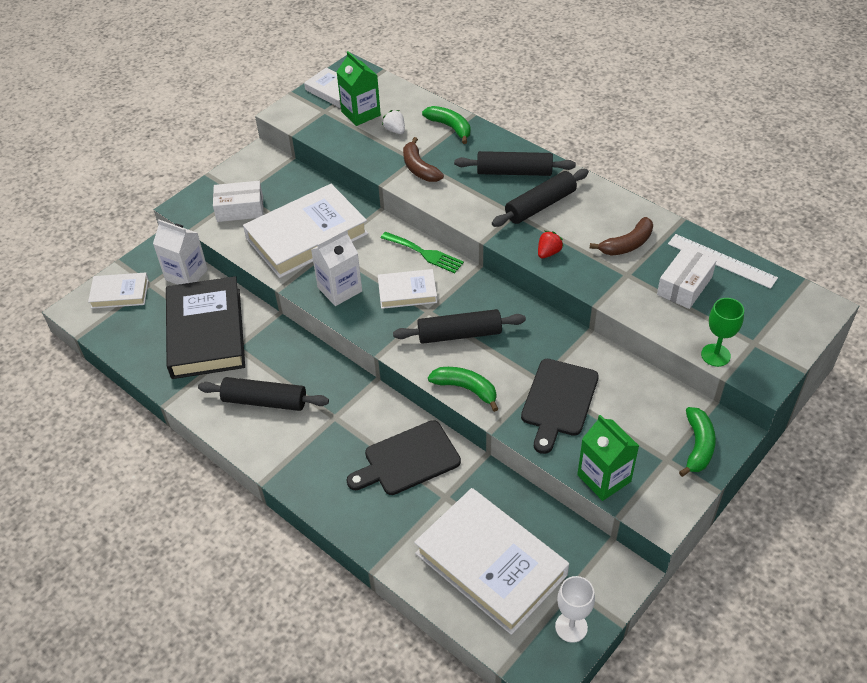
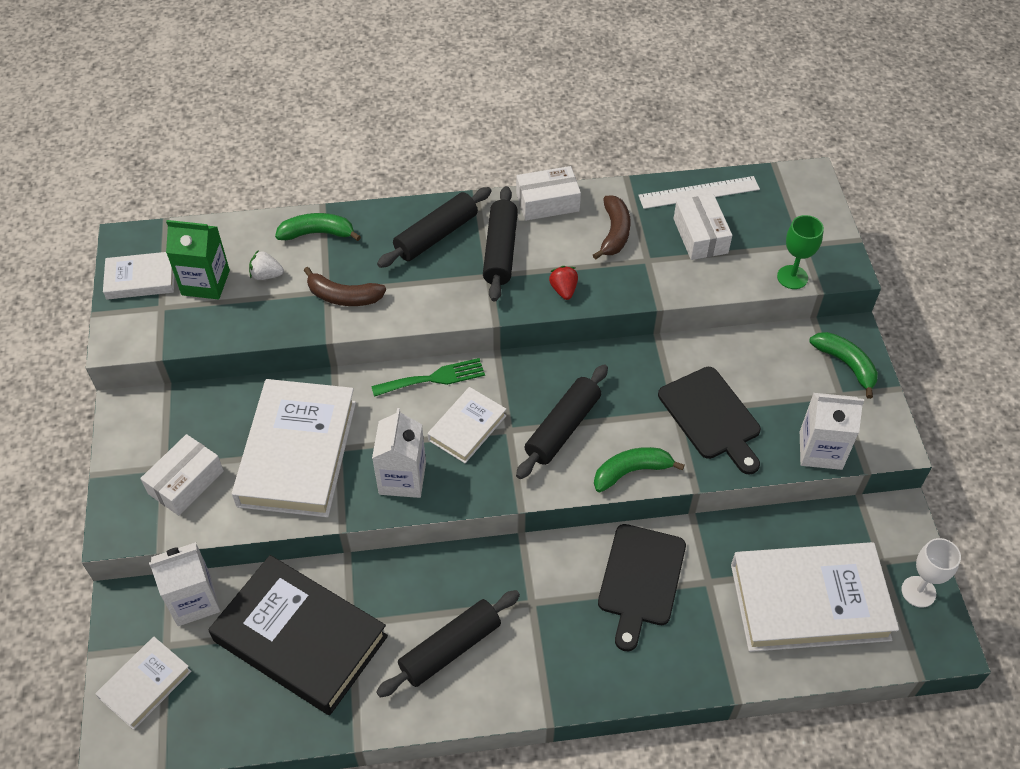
camera: 50 degrees left, 5 degrees up
green carton [577,415,639,501] -> white carton [800,393,864,470]
none -> white box [516,166,581,221]

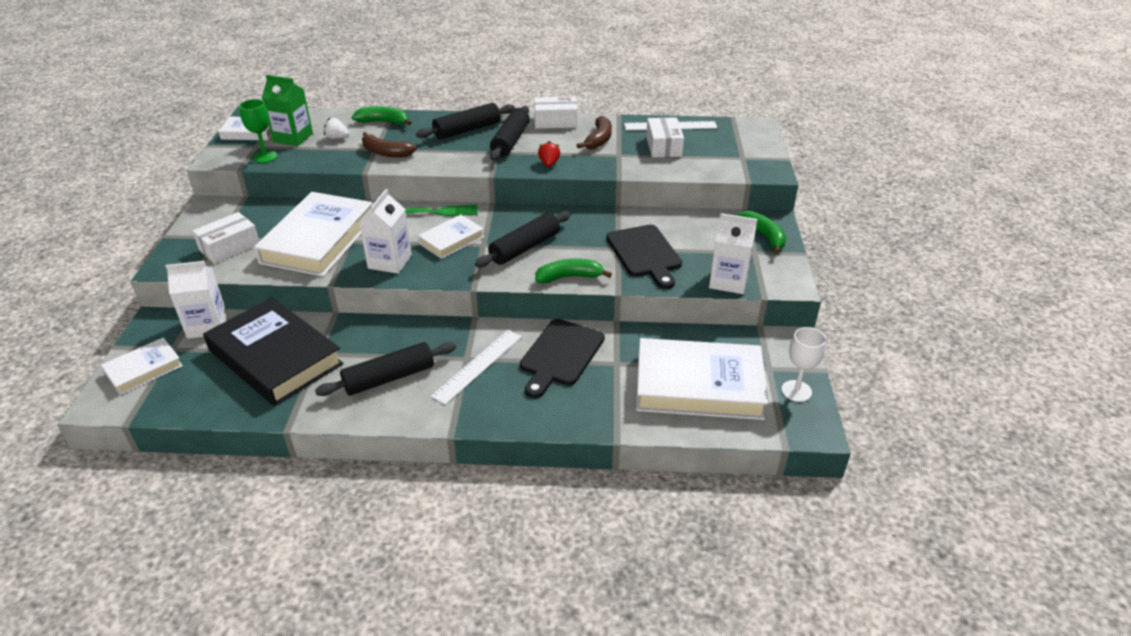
camera: 10 degrees right, 15 degrees down
green goblet [777,215,824,289] -> green goblet moved to [239,99,277,163]
none -> white ruler [431,330,522,405]

